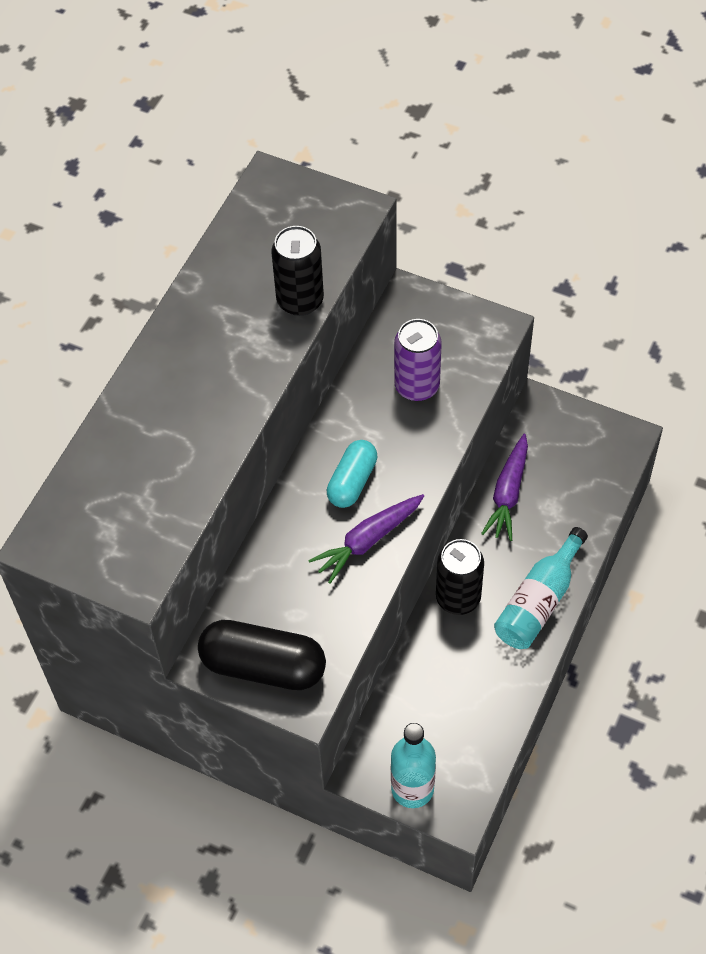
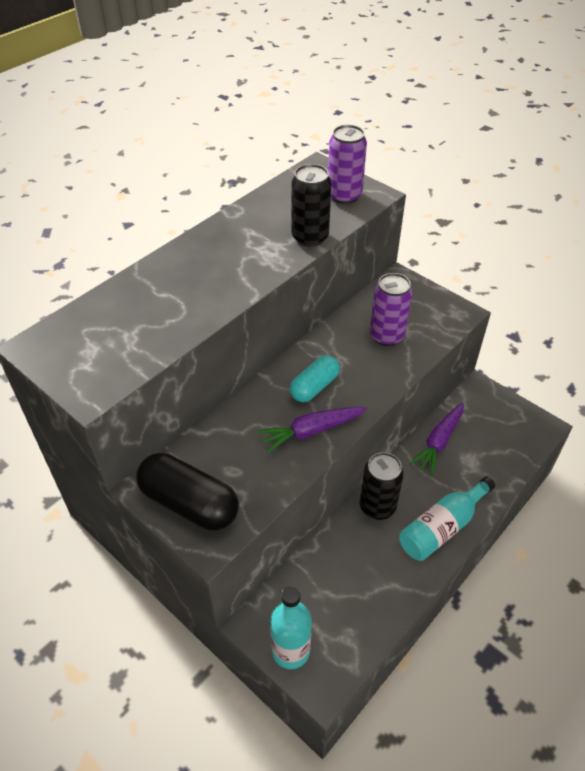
camera: 15 degrees right, 10 degrees down
none -> purple can [328,125,367,204]

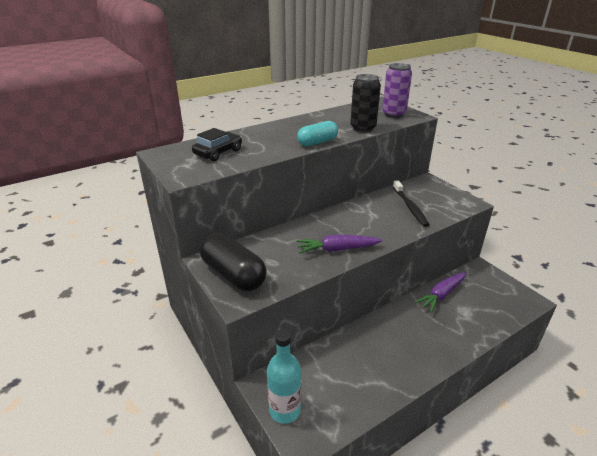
camera: 15 degrees right, 15 degrees down
turquoise capsule [290,355,340,402] -> turquoise capsule moved to [297,121,338,146]
black can [360,452,404,520] -> none
purple can [370,273,413,346] -> black toothbrush [393,180,430,227]
turquoise bottle [399,476,495,561] -> none
none -> black car [192,128,242,161]

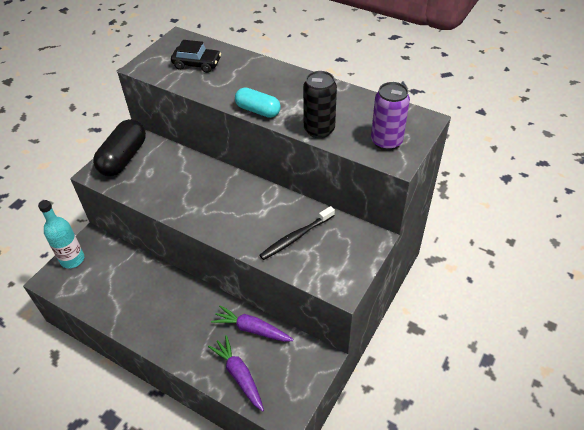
camera: 65 degrees right, 15 degrees up
purple carrot [296,235,383,253] -> purple carrot moved to [208,335,264,412]

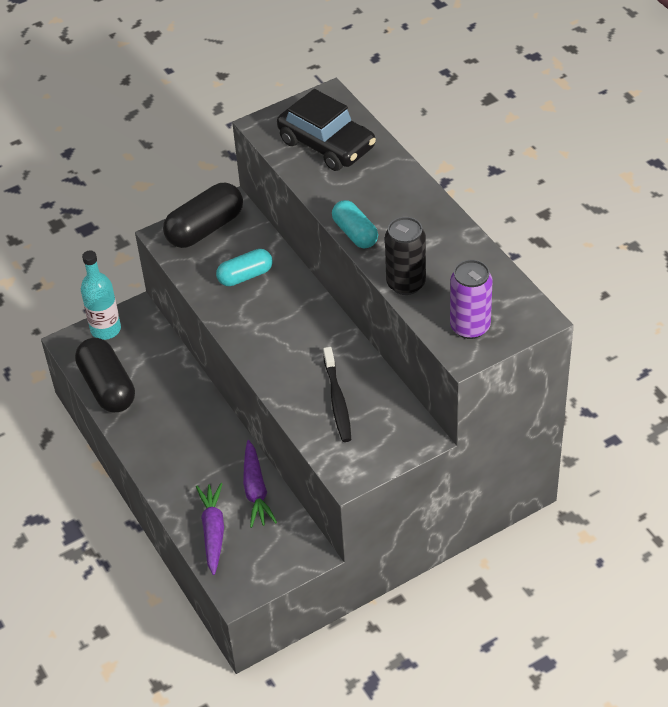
camera: 30 degrees right, 0 degrees up
black car [171,40,221,73] -> black car [277,89,376,171], size x1.59
purple carrot [211,305,294,342] -> purple carrot turned 150 degrees counterclockwise [243,440,277,528]
black toothbrush [259,206,335,260] -> black toothbrush turned 90 degrees counterclockwise [323,347,351,442]
none -> black capsule [75,338,135,413]
none -> turquoise capsule [216,249,273,286]

